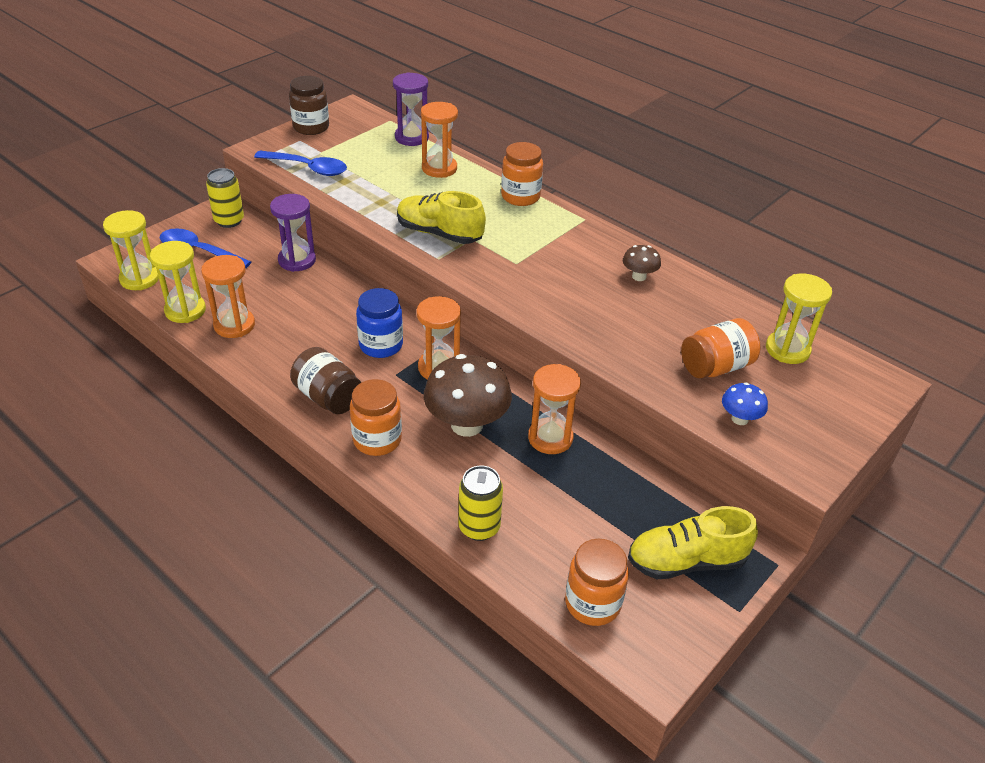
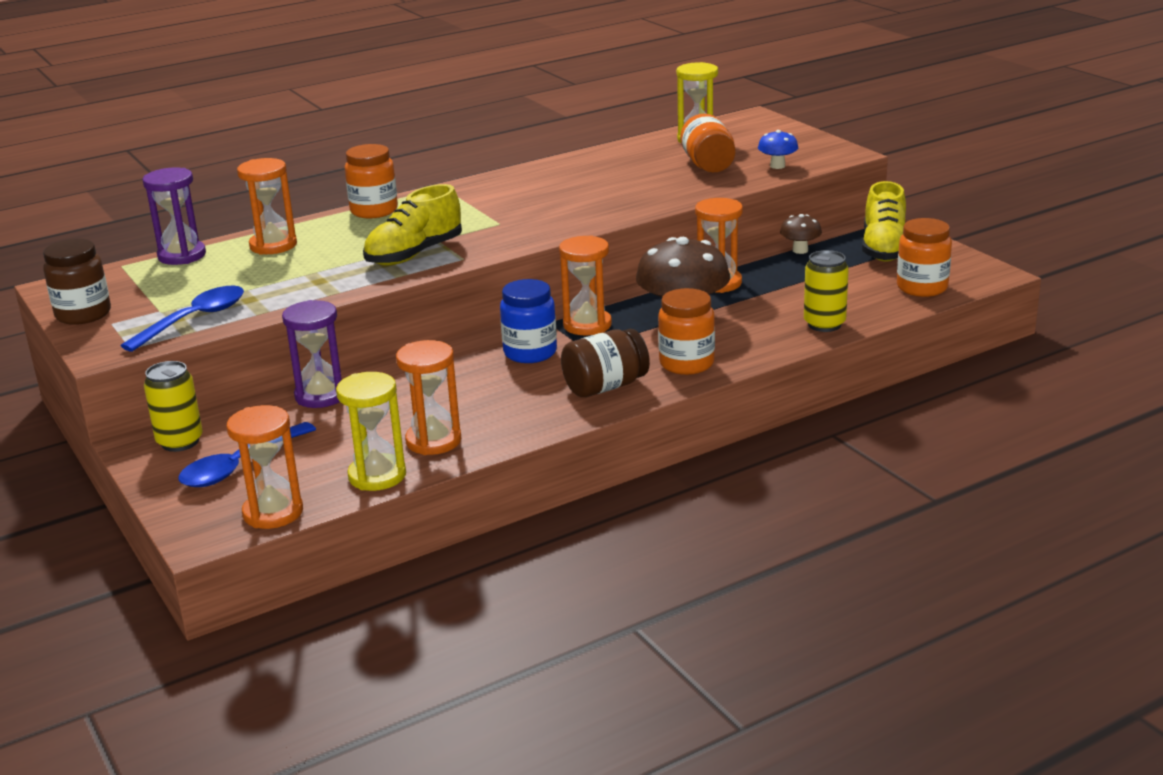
camera: 70 degrees left, 15 degrees down
yellow hourglass [103,210,159,290] -> orange hourglass [226,405,303,529]
brown mushroom [623,245,661,281] -> brown mushroom moved to [780,214,822,254]

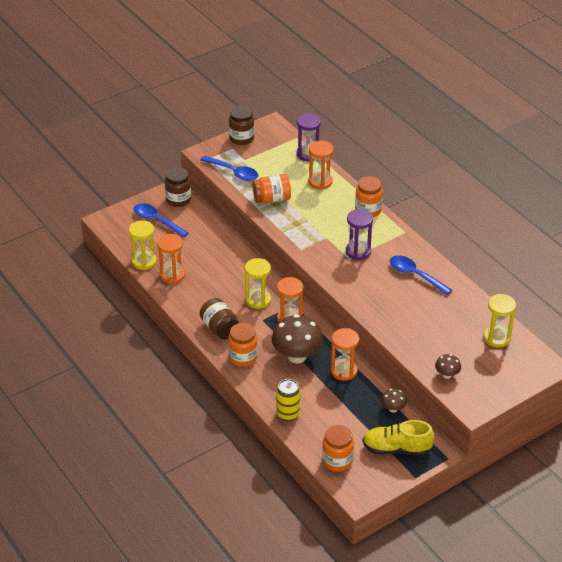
camera: 85 degrees right, 15 degrees up
yellow can [144,361,203,452] -> brown jar [165,167,191,207]
orange hourglass [226,405,303,529] -> none
purple hourglass [282,300,342,408] -> purple hourglass moved to [346,209,373,260]
yellow shoe [363,184,462,265] -> none
blue jar [500,279,557,363] -> yellow hourglass [245,258,271,309]
orange jar [680,114,735,173] -> orange jar moved to [252,174,291,203]
blue mushroom [758,130,798,169] -> brown mushroom [435,354,461,379]
none -> blue spoon [390,255,452,295]

